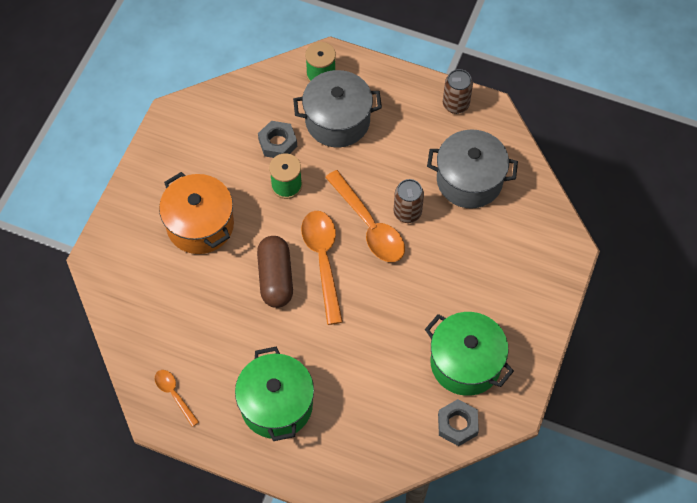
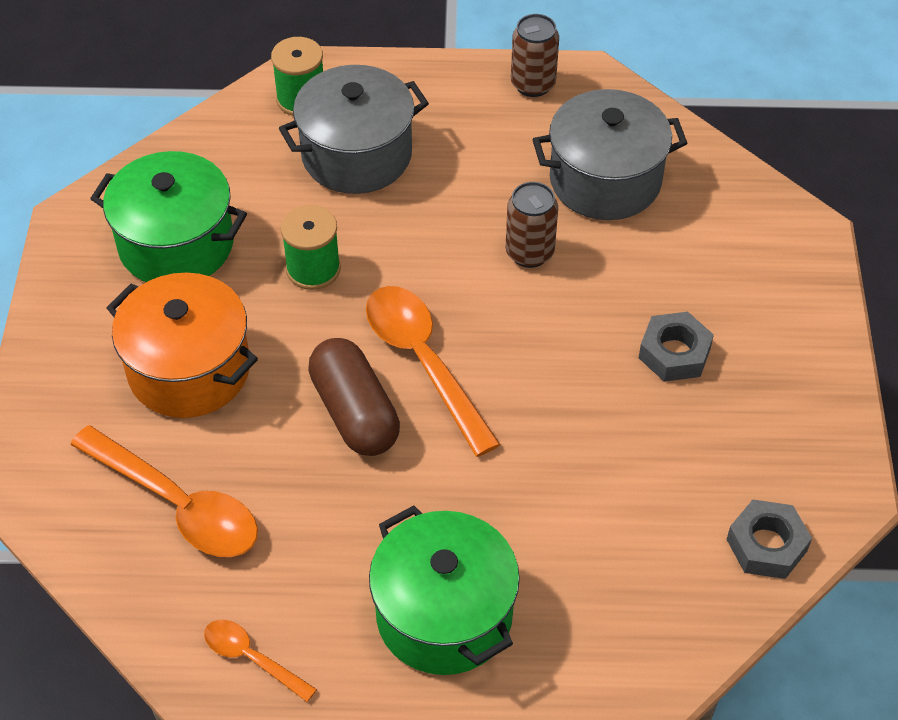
camera: 20 degrees left, 10 degrees down
grey nut [258,121,297,158] -> grey nut moved to [639,312,714,382]
orange spoon [325,170,405,262] -> orange spoon moved to [70,425,258,557]
green pot [425,312,514,396] -> green pot moved to [90,151,247,282]

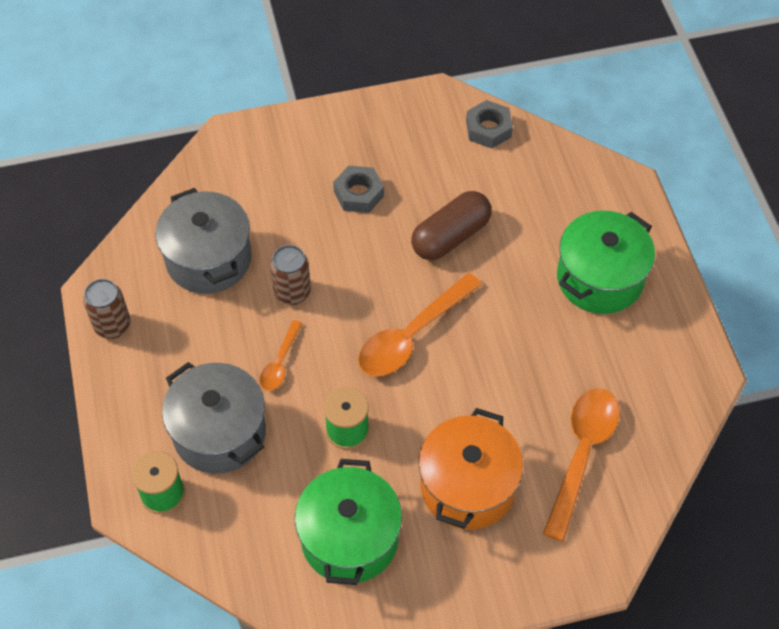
camera: 105 degrees left, 5 degrees up
orange spoon [204,620,317,702] -> orange spoon moved to [260,320,302,391]
brown capsule [308,338,400,456] -> brown capsule moved to [411,191,492,260]

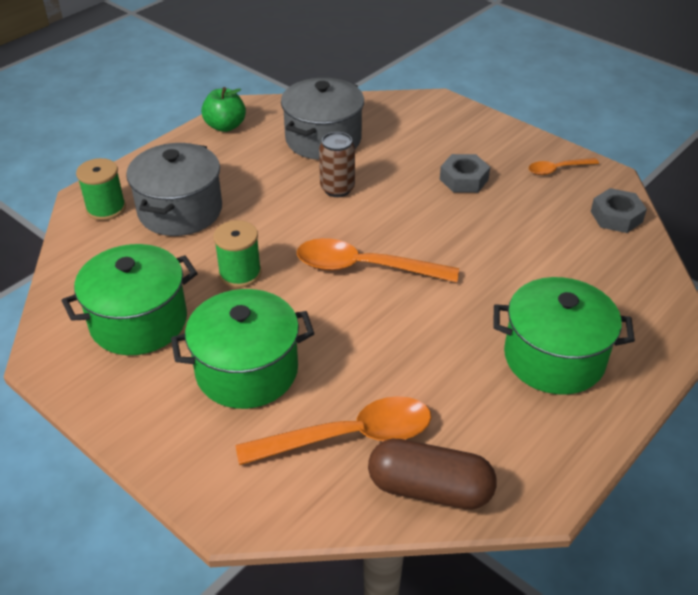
camera: 55 degrees right, 15 degrees down
brown can [83,279,131,339] -> green apple [201,87,246,132]
orange spoon [260,320,302,391] -> orange spoon moved to [528,158,599,175]
brown capsule [411,191,492,260] -> brown capsule moved to [368,439,497,510]
orange pot [418,408,523,529] -> green pot [171,289,314,409]

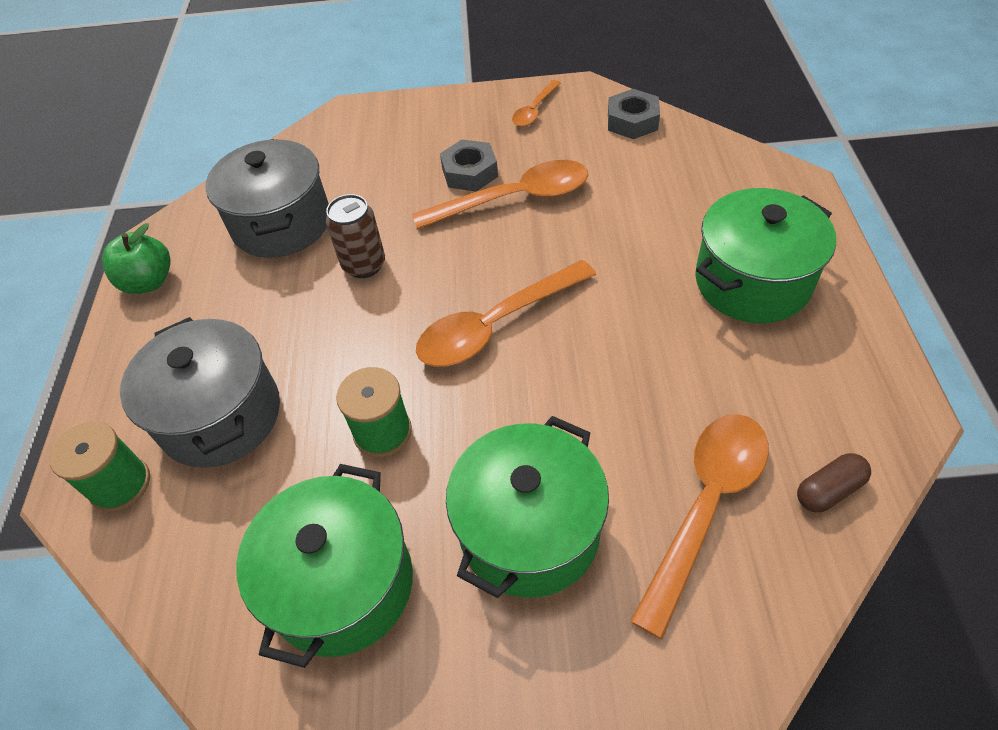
camera: 40 degrees left, 10 degrees up
brown capsule [368,439,497,510] -> brown capsule [797,453,871,512], size x0.54
none -> orange spoon [412,160,589,230]

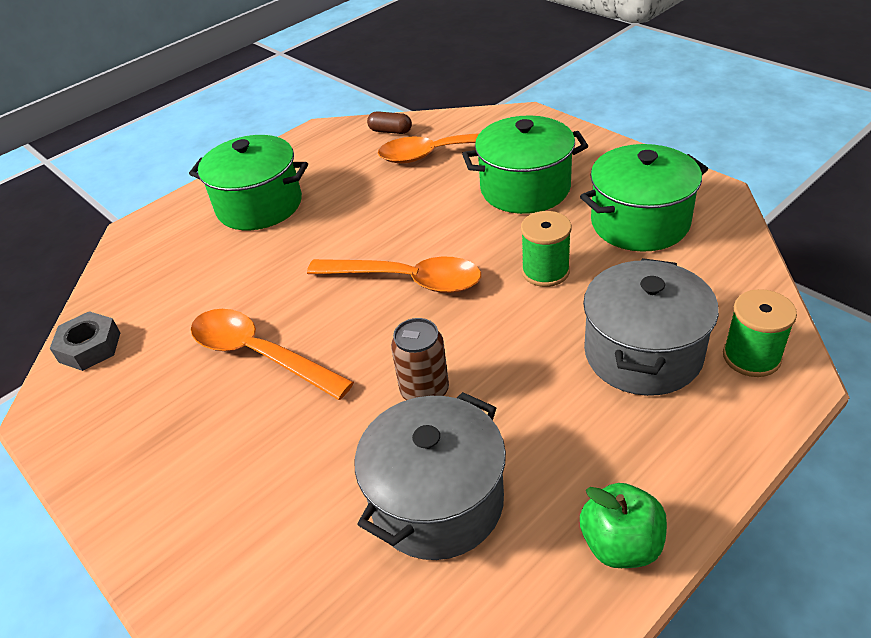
camera: 130 degrees left, 10 degrees down
grey nut [440,139,498,192] -> none
orange spoon [512,80,561,127] -> none

